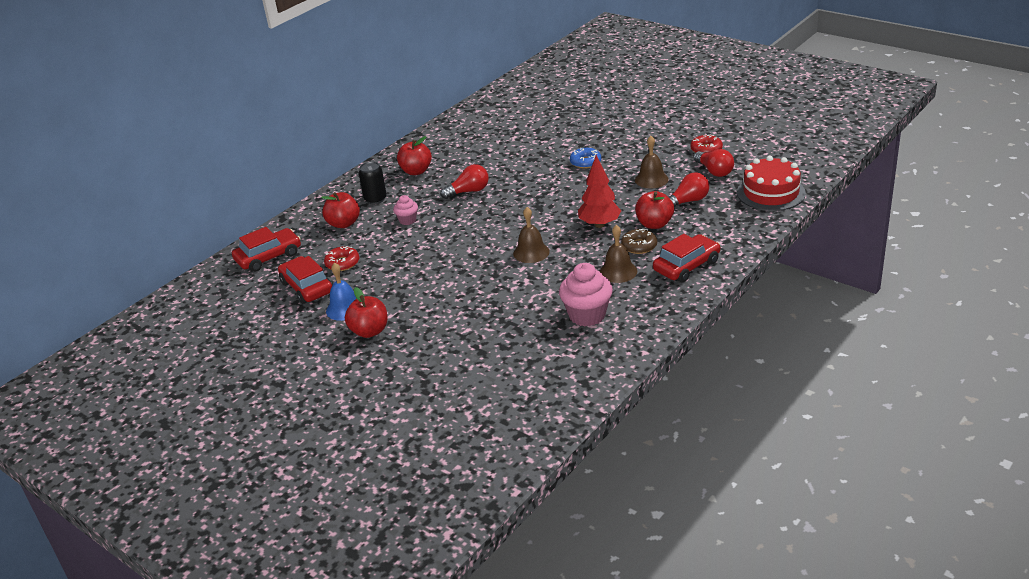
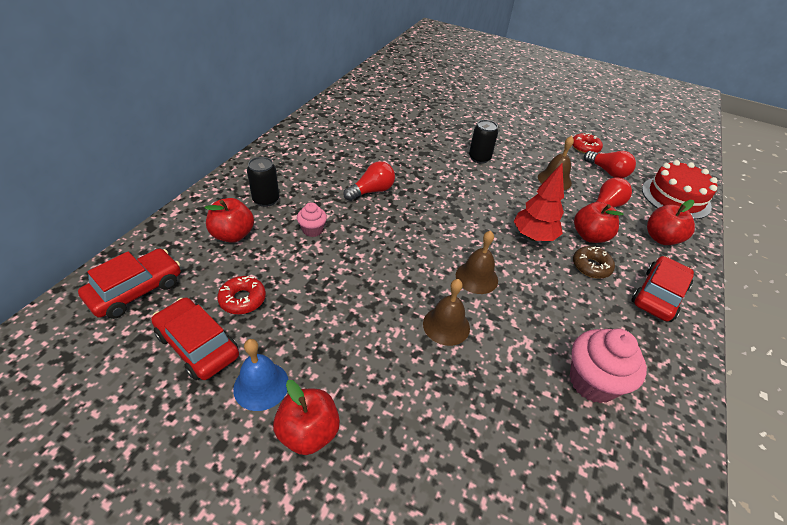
camera: 20 degrees left, 10 degrees up
red apple [397,136,432,175] -> red apple moved to [647,200,695,245]
blue donut [570,148,601,168] -> black can [469,120,498,164]
brown bell [600,225,637,283] -> brown bell moved to [423,279,470,346]

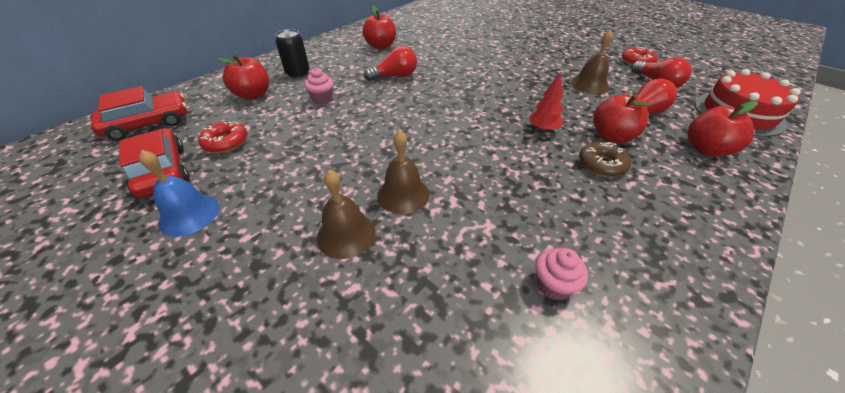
camera: 20 degrees right, 0 degrees up
red apple [273,380,340,455] -> red apple moved to [362,6,396,50]
brown bell [456,231,498,294] -> brown bell moved to [317,170,375,259]
black can [469,120,498,164] -> none
red tree [514,163,564,241] -> red tree [529,72,563,132], size x0.63
pink cupcake [569,329,647,403] -> pink cupcake [536,248,588,300], size x0.54
red car [631,256,694,322] -> none

